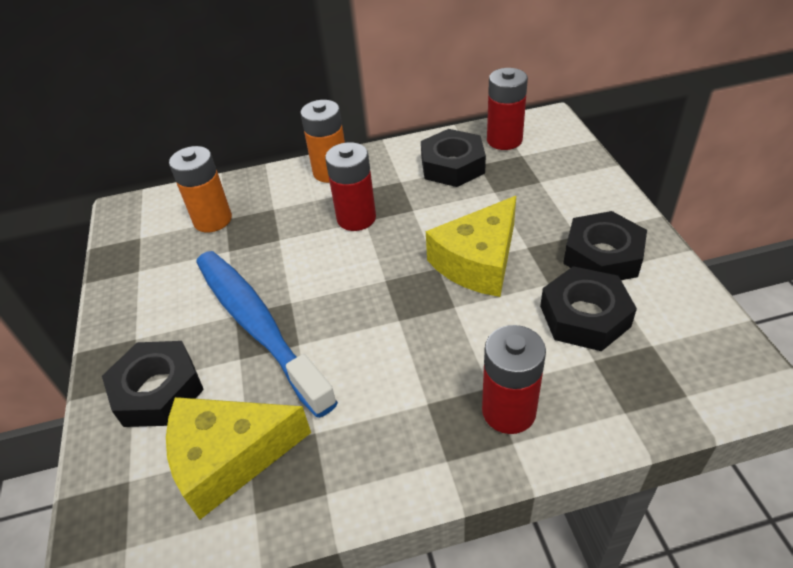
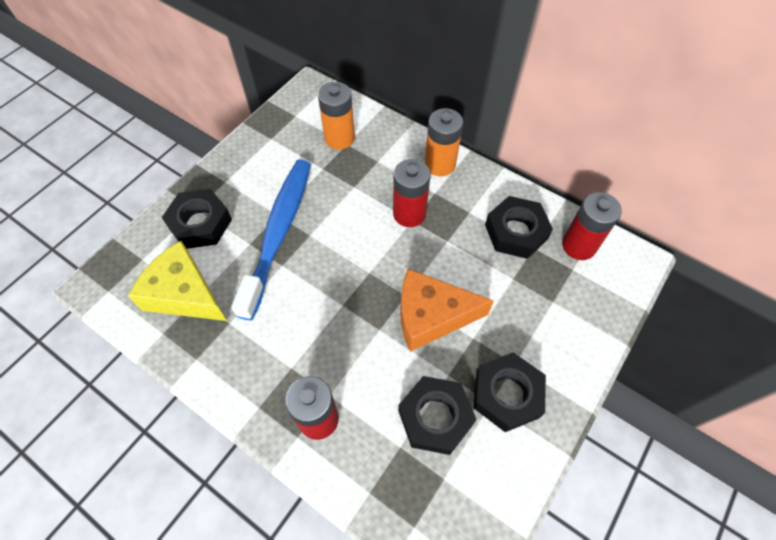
camera: 45 degrees right, 15 degrees up
yellow cheese [426,196,516,297] -> orange cheese [400,269,494,352]

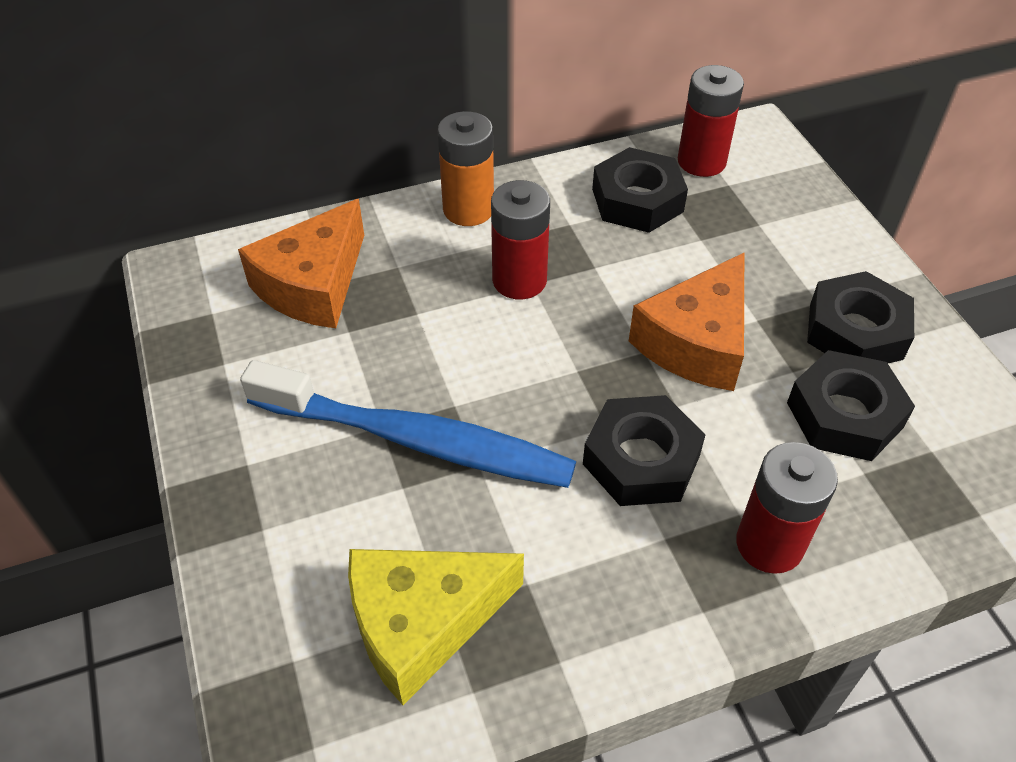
camera: 55 degrees left, 10 degrees down
black nut [161,189,232,249] -> black nut moved to [583,395,705,506]
blue toothbrush [231,160,311,320] -> blue toothbrush turned 150 degrees clockwise [240,360,576,488]
orange battery [318,82,355,150] -> orange cheese [238,199,364,328]

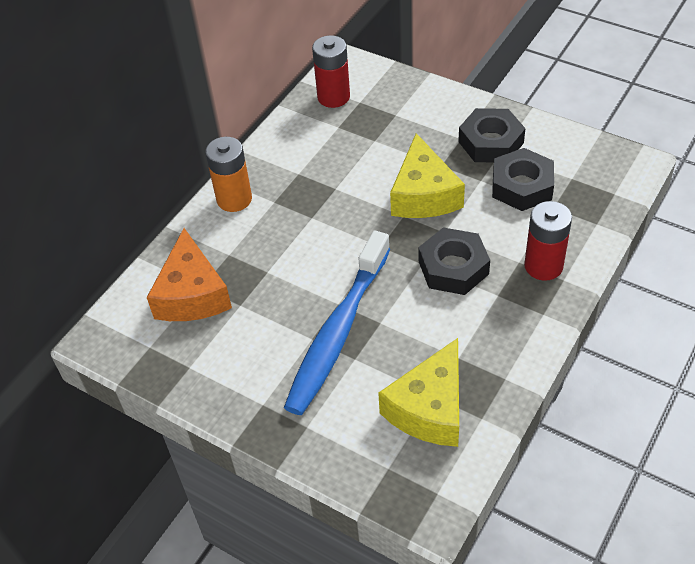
camera: 35 degrees left, 0 degrees up
blue toothbrush [240,360,576,488] -> blue toothbrush turned 135 degrees clockwise [284,230,390,415]
red battery [491,180,550,299] -> none
black nut [592,147,688,233] -> none
orange cheese [629,253,744,391] -> yellow cheese [390,133,465,218]

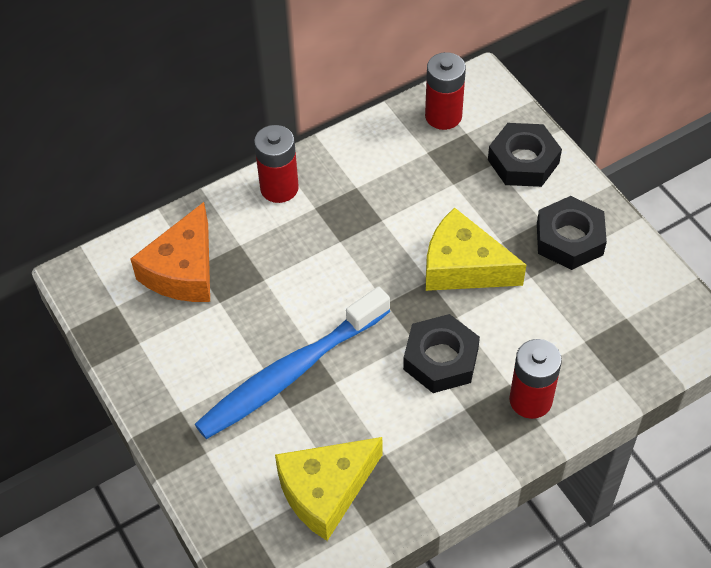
camera: 25 degrees right, 5 degrees up
orange battery [205,137,252,212] -> red battery [254,125,299,203]
yellow cheese [390,133,465,218] -> yellow cheese turned 90 degrees clockwise [426,207,526,291]
black nut [492,148,554,211] -> black nut moved to [488,123,562,187]

